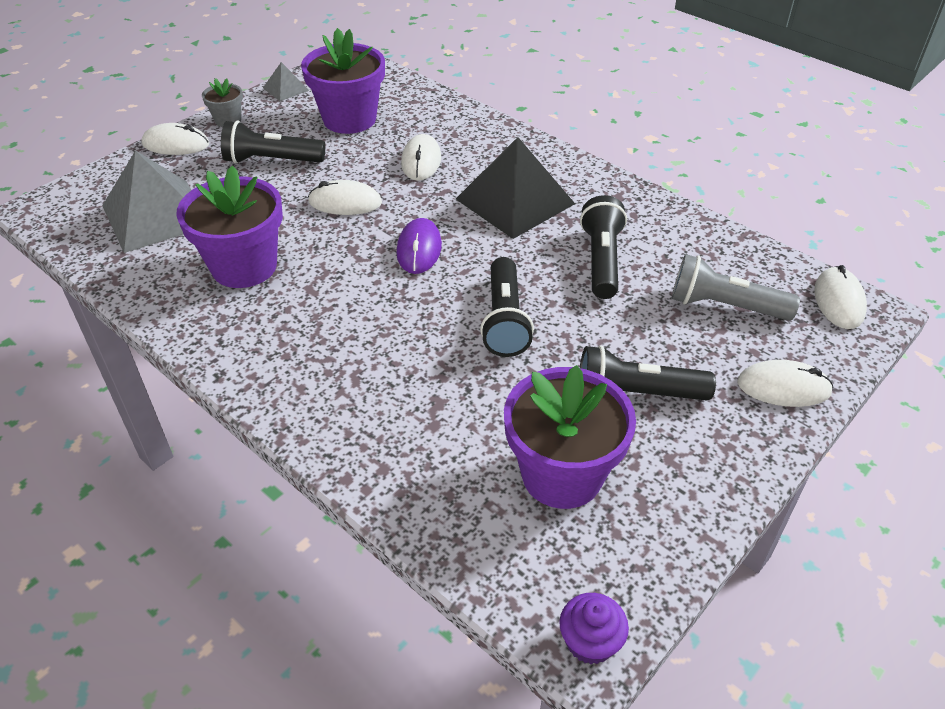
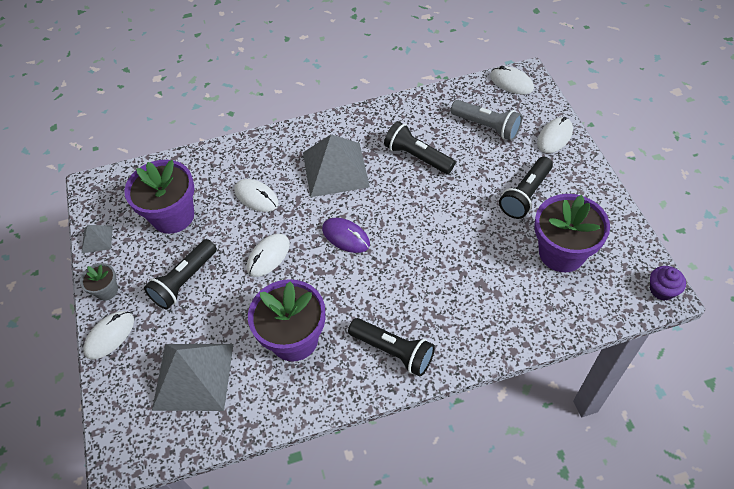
camera: 55 degrees left, 10 degrees up
black pyramid [456,137,575,239] -> grey pyramid [303,134,370,197]
black flashlight [480,257,534,357] -> black flashlight moved to [348,318,435,376]
grey flashlight [672,254,800,321] -> grey flashlight turned 105 degrees counterclockwise [451,100,522,141]

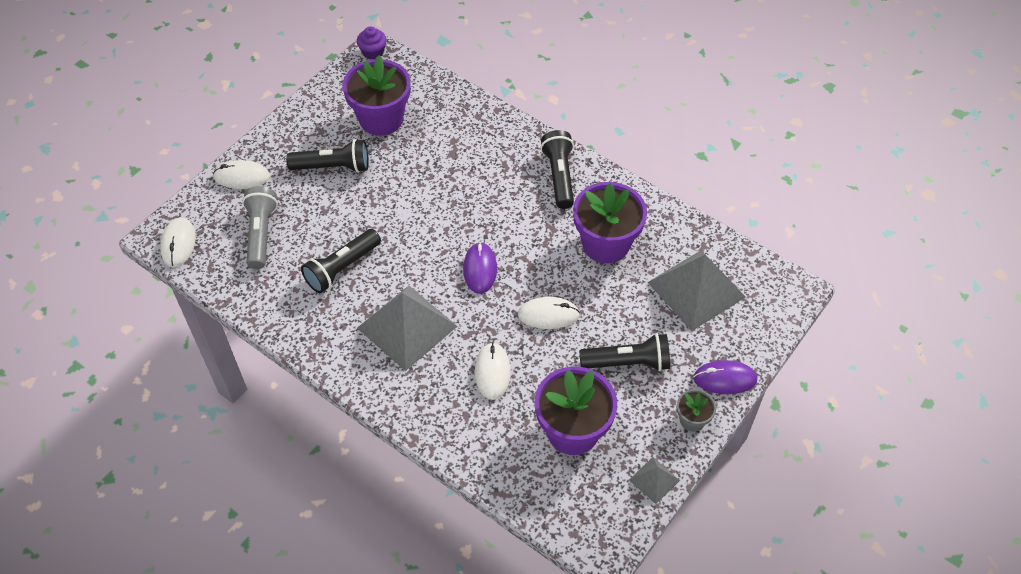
camera: 130 degrees left, 0 degrees up
white mouse [83,311,134,359] -> purple mouse [693,360,757,394]
black flashlight [384,121,456,174] -> black flashlight turned 45 degrees clockwise [301,229,381,293]

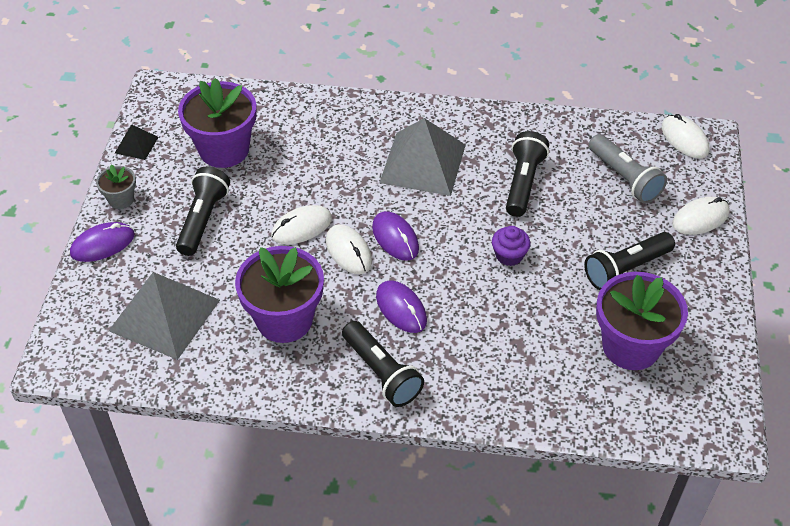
camera: 150 degrees right, 5 degrees down
purple cupcake [357,27,387,60] -> purple cupcake moved to [492,226,530,266]
white mouse [475,342,511,400] -> white mouse moved to [326,224,372,274]
black flashlight [579,333,670,371] -> black flashlight turned 135 degrees clockwise [176,167,230,256]
grey pyramid [629,457,680,504] -> black pyramid [115,124,159,160]
none -> purple mouse [376,281,427,333]

